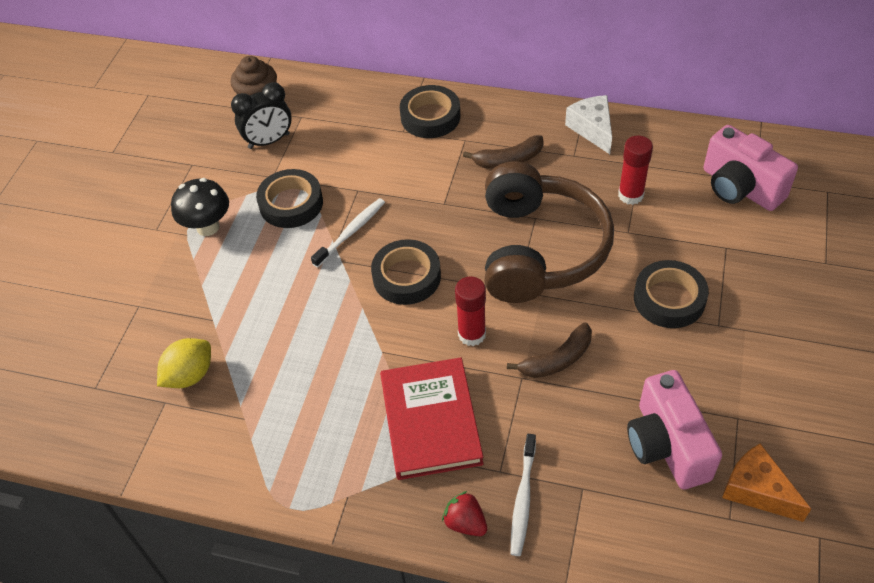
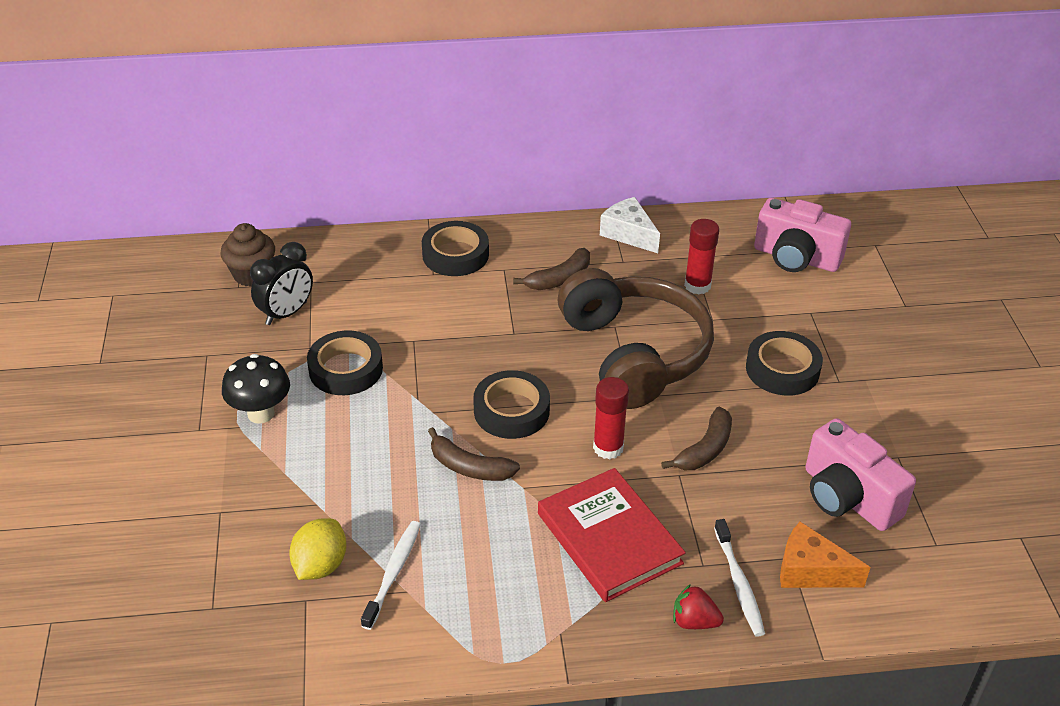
camera: 25 degrees left, 10 degrees down
white toothbrush [311,198,385,267] -> white toothbrush moved to [361,521,421,630]
orange cheese [722,444,811,522] -> orange cheese moved to [780,522,871,588]
none -> brown banana [428,427,520,481]

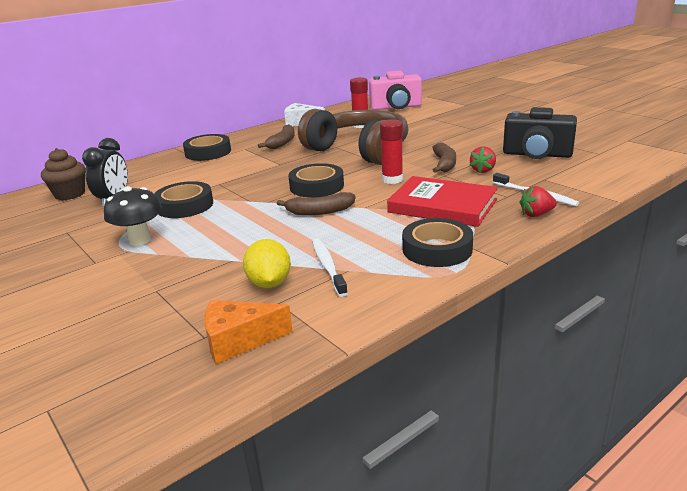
camera: 30 degrees left, 15 degrees down
black tape [746,331,823,396] -> black tape moved to [402,218,473,267]
orange cheese [780,522,871,588] -> orange cheese moved to [204,300,293,364]
pink camera [806,418,916,531] -> black camera [503,107,577,159]
none -> red strawberry [470,146,496,173]

